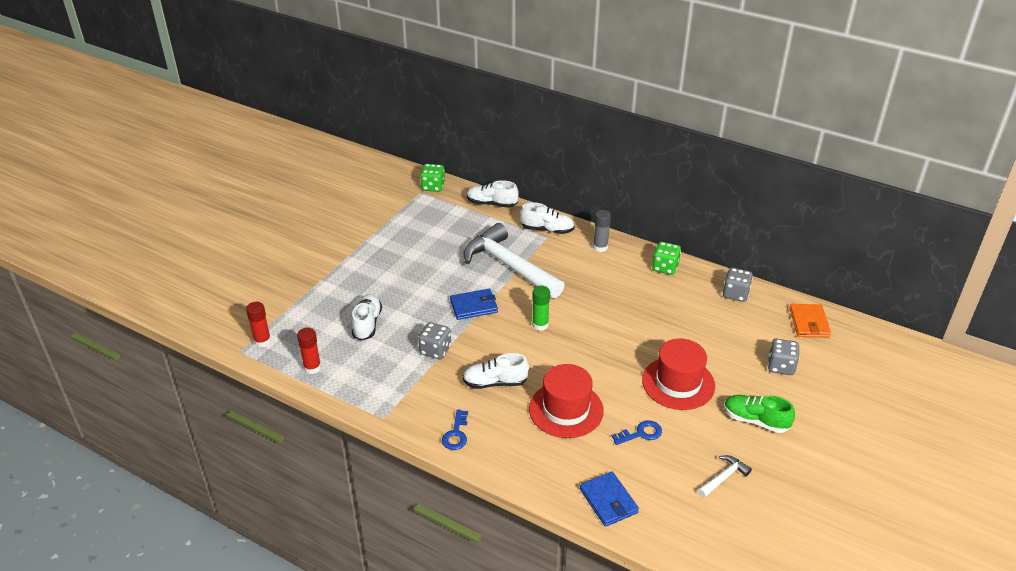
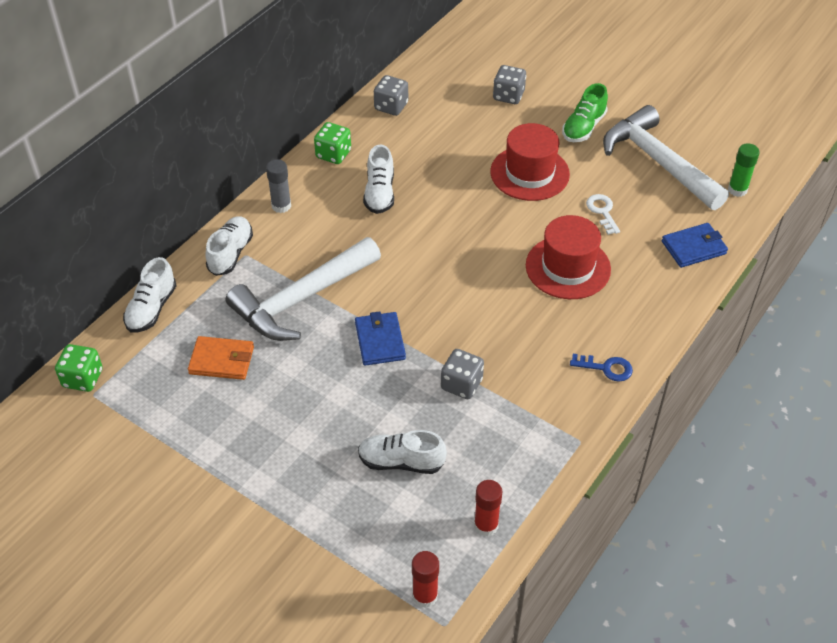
camera: 85 degrees left, 10 degrees up
white shoe [462,353,529,389] -> white shoe moved to [363,145,394,214]
green glue stick [532,285,550,331] -> green glue stick moved to [728,143,760,197]
blue key [612,420,662,445] -> white key [586,194,620,235]
white hammer [698,455,752,498] -> white hammer [603,105,729,210], size x2.38
orange wallet [789,304,831,338] -> orange wallet moved to [188,336,254,380]

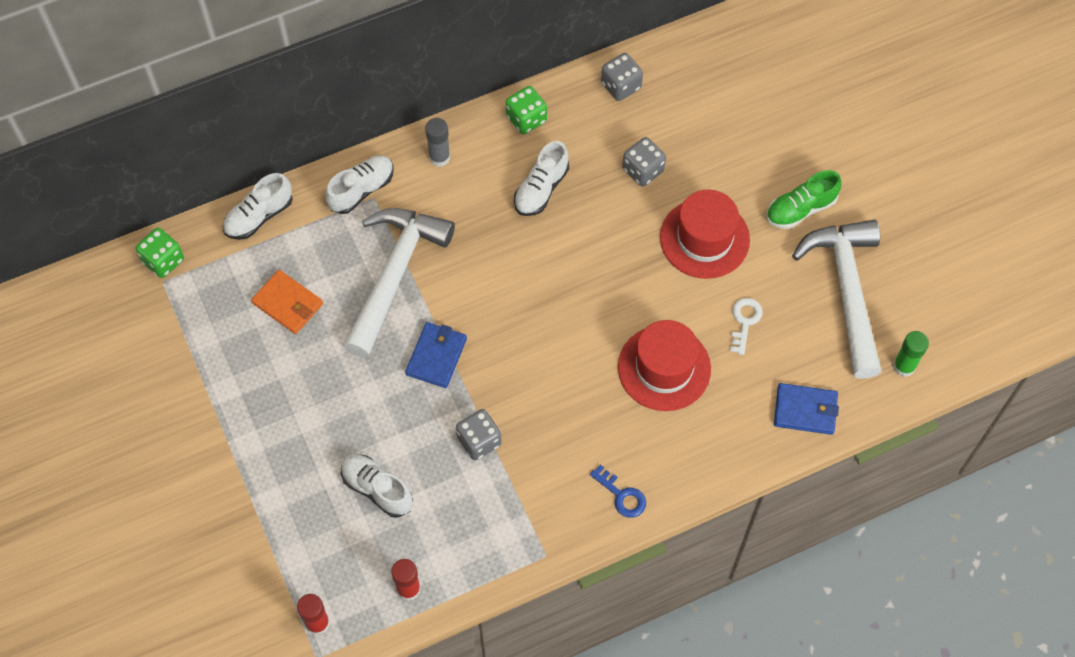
camera: 30 degrees right, 15 degrees up
white hammer [226,237,381,341] -> white hammer turned 120 degrees clockwise [343,208,455,358]
grey dice [493,65,526,104] -> grey dice moved to [622,137,666,187]

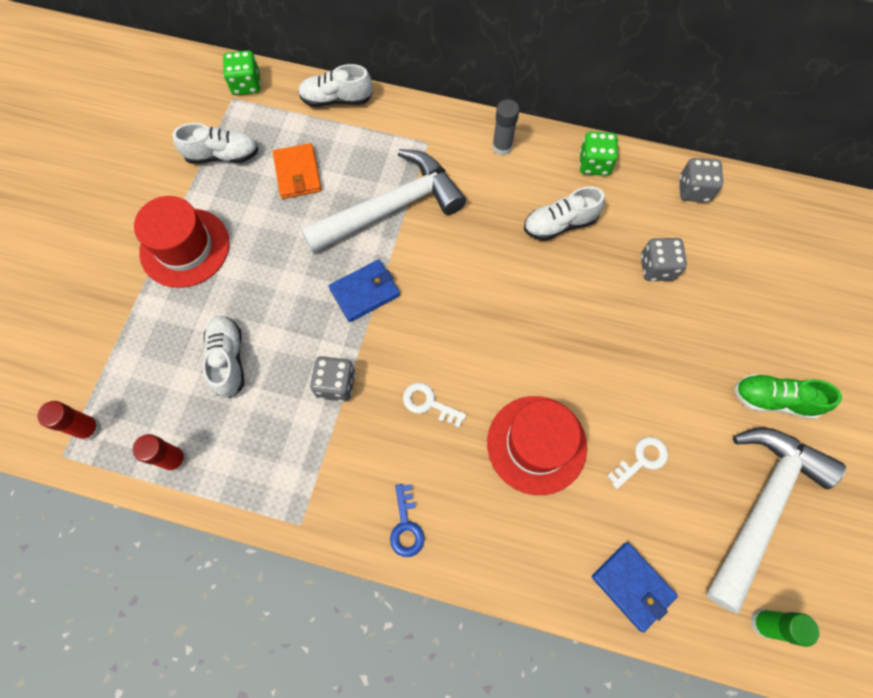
camera: 40 degrees right, 5 degrees up
white shoe [325,155,394,214] -> white shoe moved to [173,123,259,164]
red hat [660,189,750,279] -> red hat moved to [134,196,229,288]
none -> white key [403,383,467,428]

